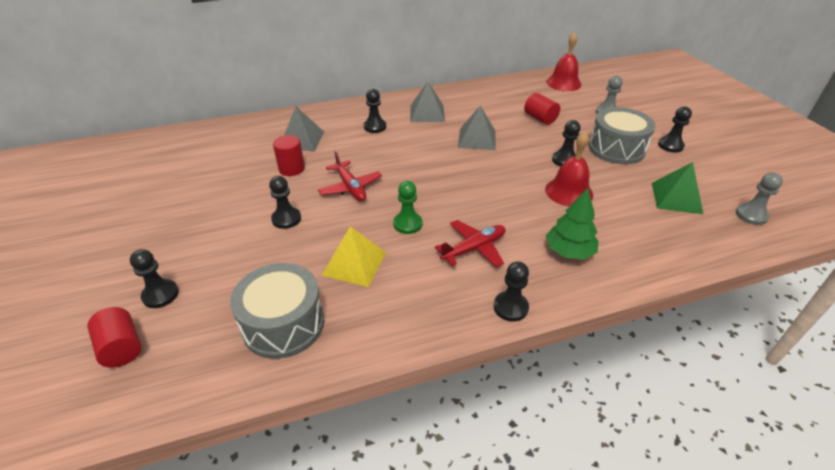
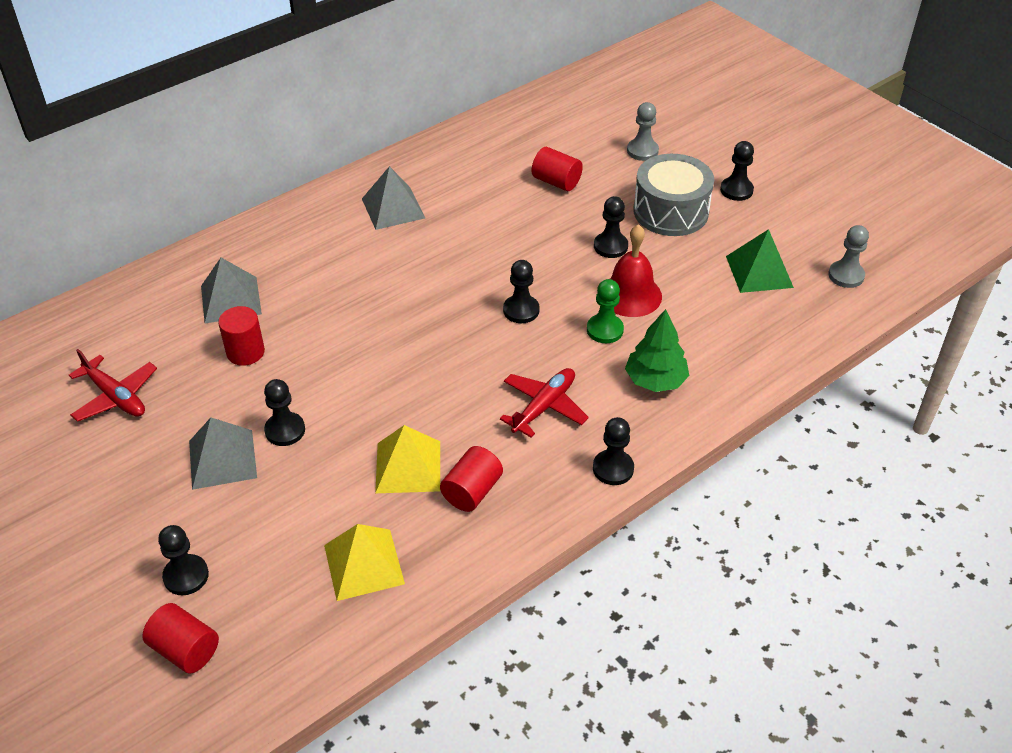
camera: 20 degrees left, 5 degrees up
grey drum [230,263,324,359] -> yellow pyramid [324,524,405,601]
red plane [318,151,382,201] -> red plane moved to [69,349,157,422]
black pawn [363,89,386,133] -> black pawn moved to [503,260,540,323]
green pawn [393,181,422,234] -> green pawn moved to [587,279,624,343]
grey pyramid [458,105,496,150] -> grey pyramid moved to [189,418,257,490]
red bell [546,32,581,91] -> none
none -> red cylinder [440,446,503,512]

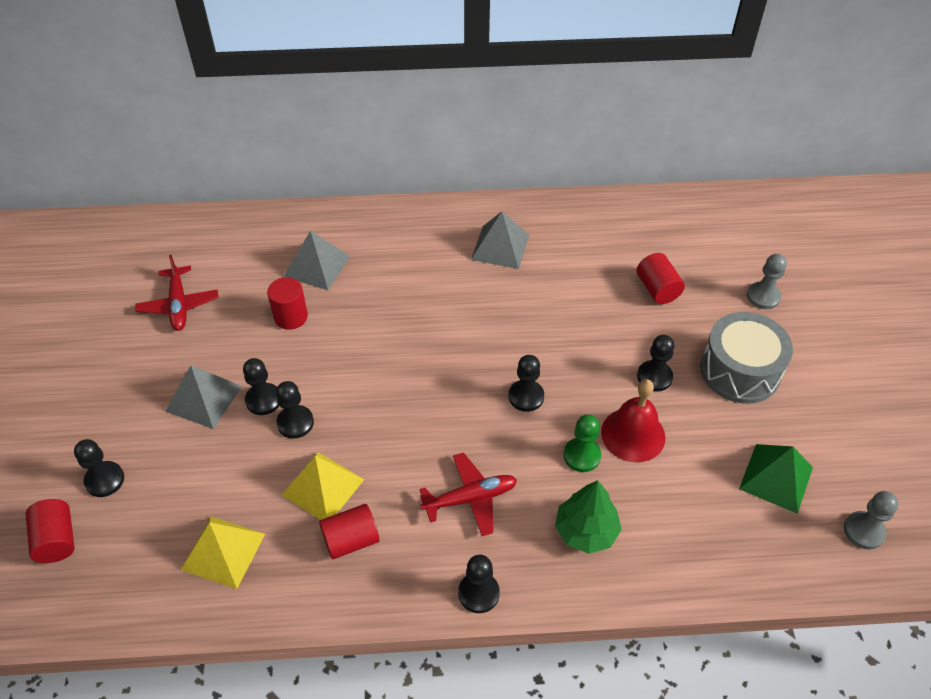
camera: 35 degrees right, 5 degrees up
black pawn [720,141,754,201] -> black pawn moved to [276,381,314,439]

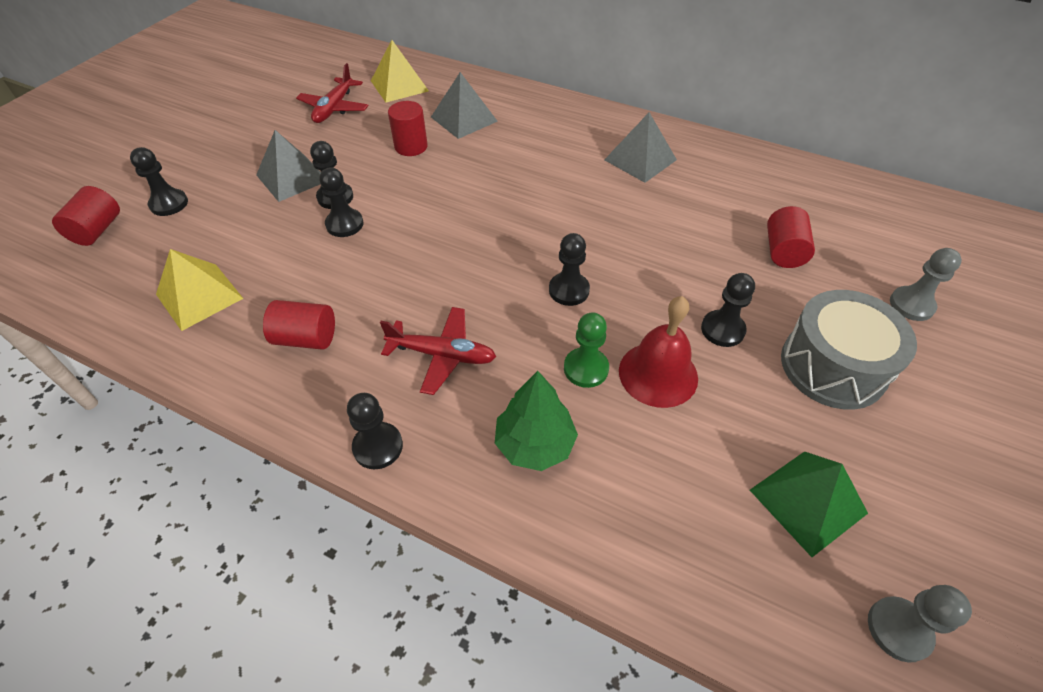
camera: 30 degrees right, 0 degrees up
yellow pyramid [282,452,365,520] -> yellow pyramid moved to [371,40,429,102]

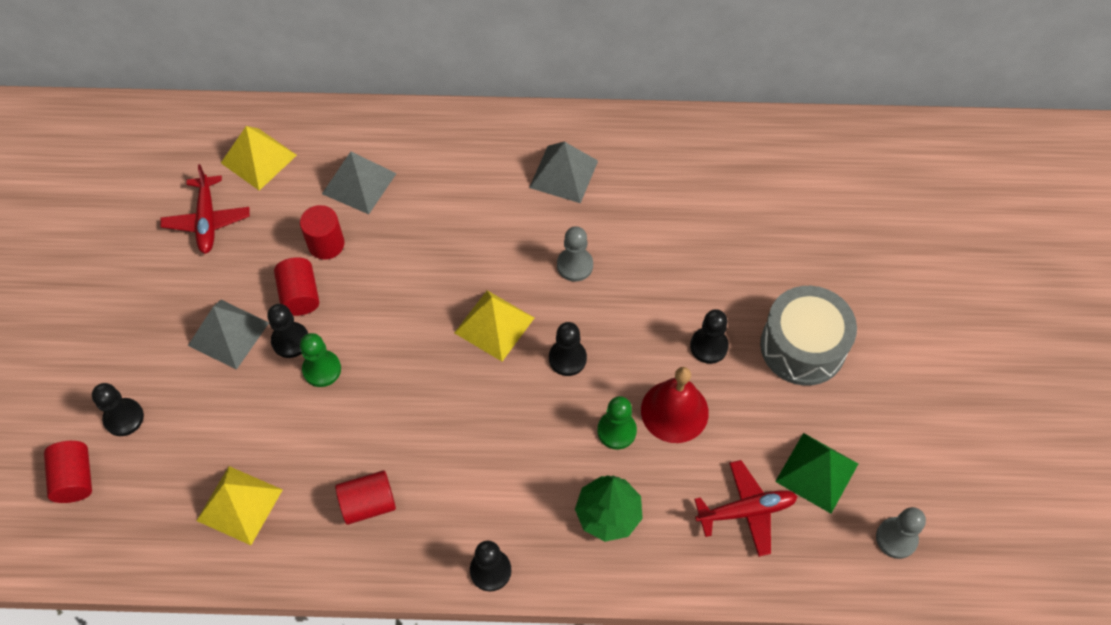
camera: 25 degrees left, 10 degrees up
black pawn [319,167,364,237] -> green pawn [300,333,341,387]
red plane [380,307,496,395] -> red plane moved to [694,460,798,557]
red cylinder [767,206,815,268] -> red cylinder moved to [274,257,319,316]
grey pawn [890,248,962,321] -> grey pawn moved to [557,226,593,282]
none -> yellow pyramid [454,290,534,361]

